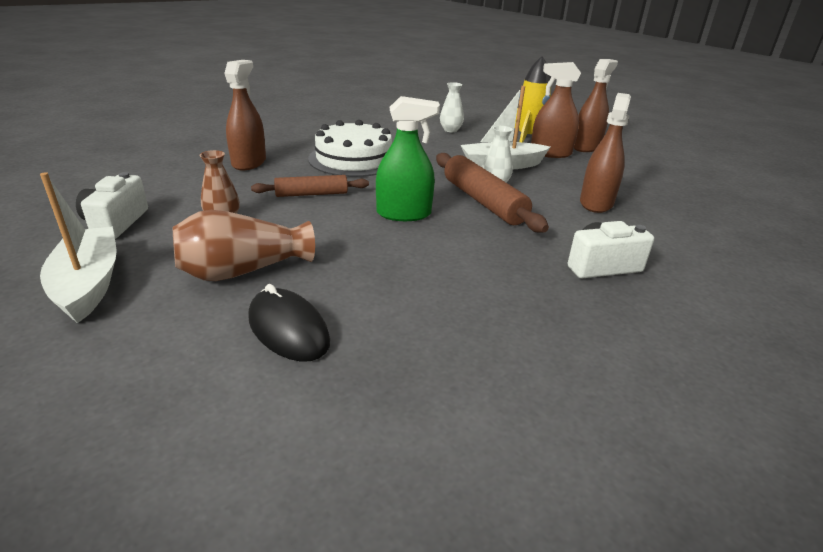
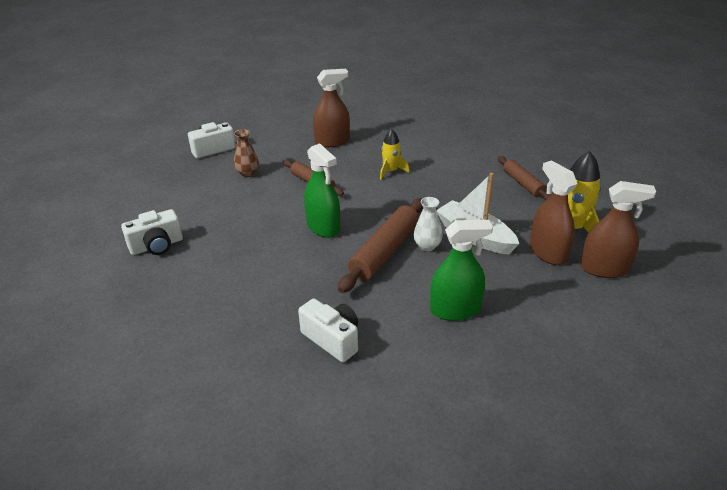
camera: 60 degrees right, 5 degrees up
white boat [40,172,117,323] -> none
brown vase [173,210,315,281] -> none
black mouse [248,284,330,361] -> white camera [121,209,183,255]
white cake [308,120,392,177] -> yellow rocket [380,129,409,180]
white vase [440,82,464,132] -> brown rolling pin [498,156,551,201]
brown spray bottle [580,93,631,213] -> green spray bottle [430,220,493,321]

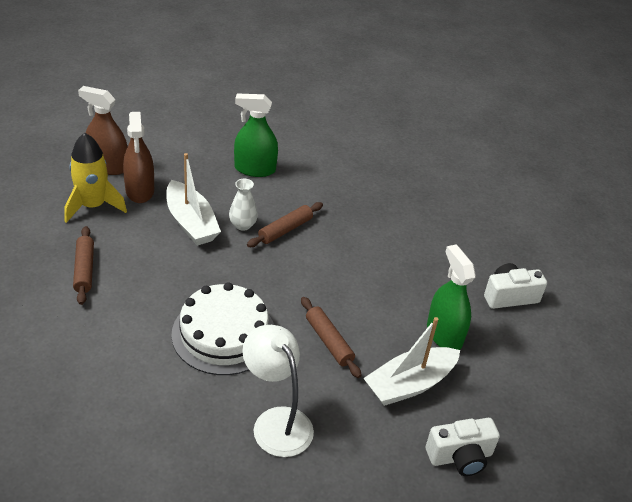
camera: 170 degrees left, 5 degrees up
brown vase [234,129,259,177] -> white boat [363,317,460,406]
white camera [298,299,358,362] -> none
green spray bottle [304,143,340,238] -> green spray bottle moved to [427,244,476,350]
brown spray bottle [313,69,350,148] -> white lamp [242,325,314,457]
brown rolling pin [338,198,423,293] -> brown rolling pin [247,202,323,247], size x0.62
yellow rocket [380,129,409,180] -> white cake [171,282,274,375]

